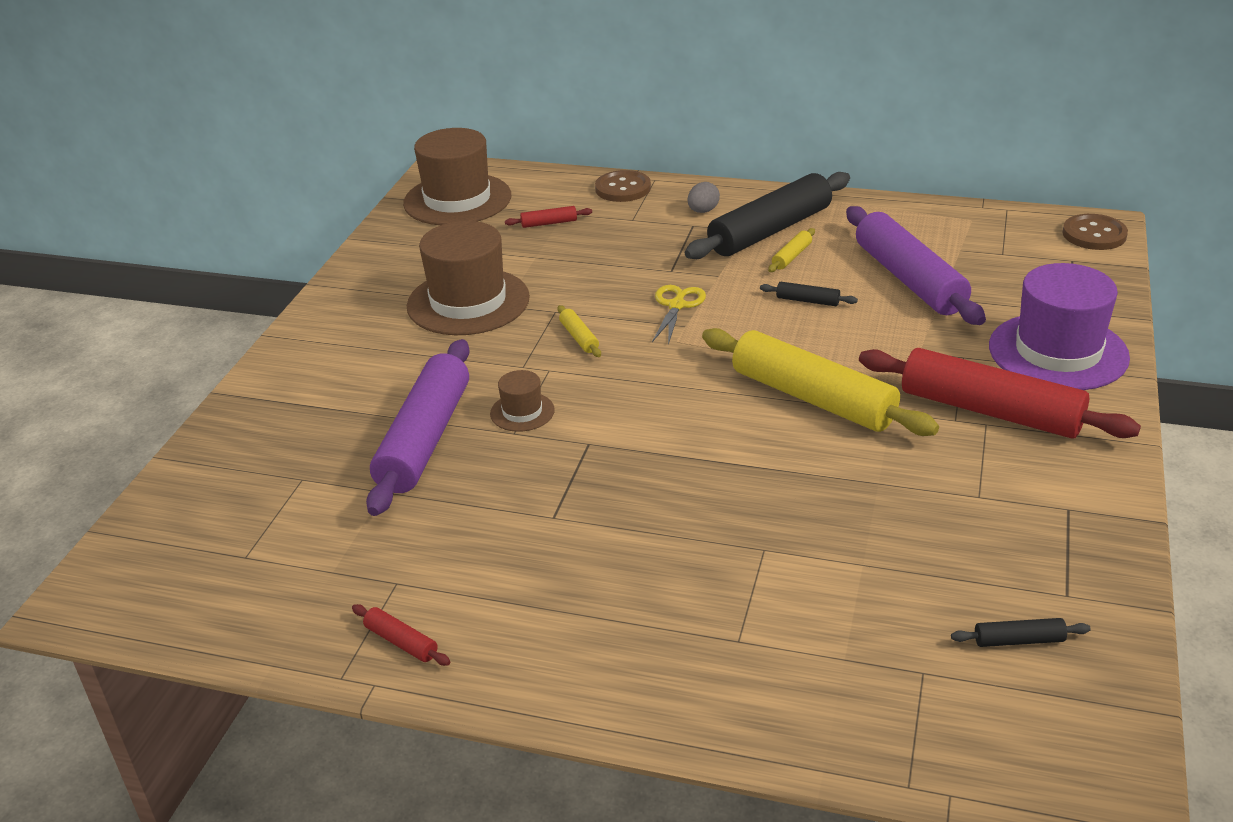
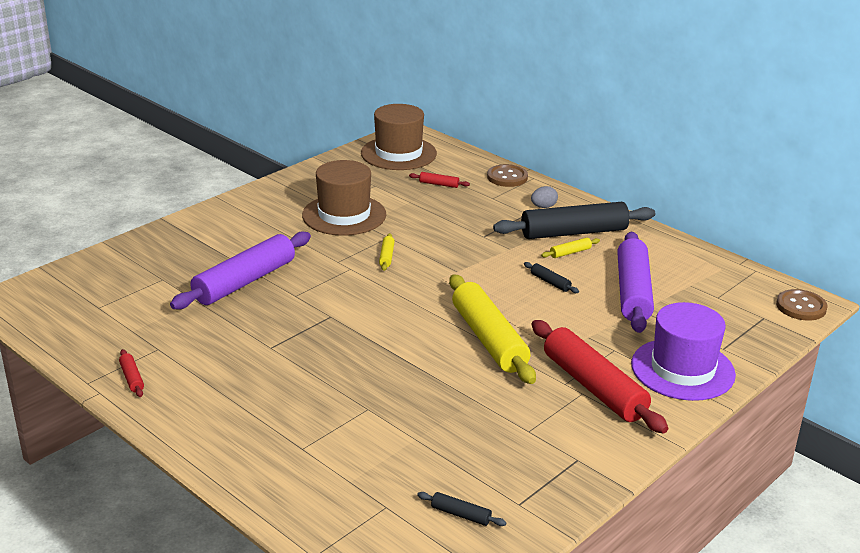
camera: 25 degrees right, 5 degrees down
brown hat [490,370,555,432] -> none
yellow scissors [652,285,706,345] -> none

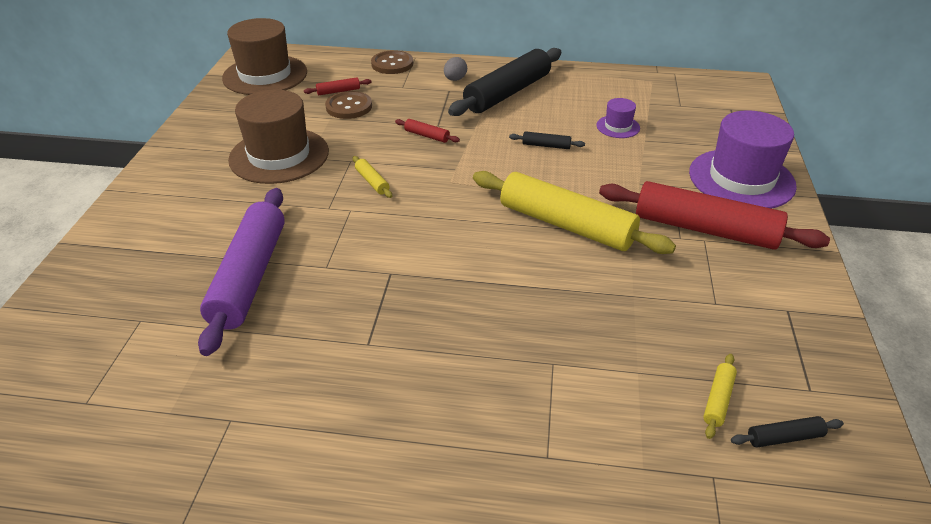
camera: 35 degrees left, 10 degrees up
red rolling pin [119,349,144,397] -> red rolling pin moved to [395,119,460,143]
yellow rolling pin [541,238,600,258] -> yellow rolling pin moved to [703,354,737,439]
purple rolling pin [617,232,654,333] -> purple hat [596,98,640,138]
brown button [776,289,828,321] -> brown button moved to [325,91,372,119]

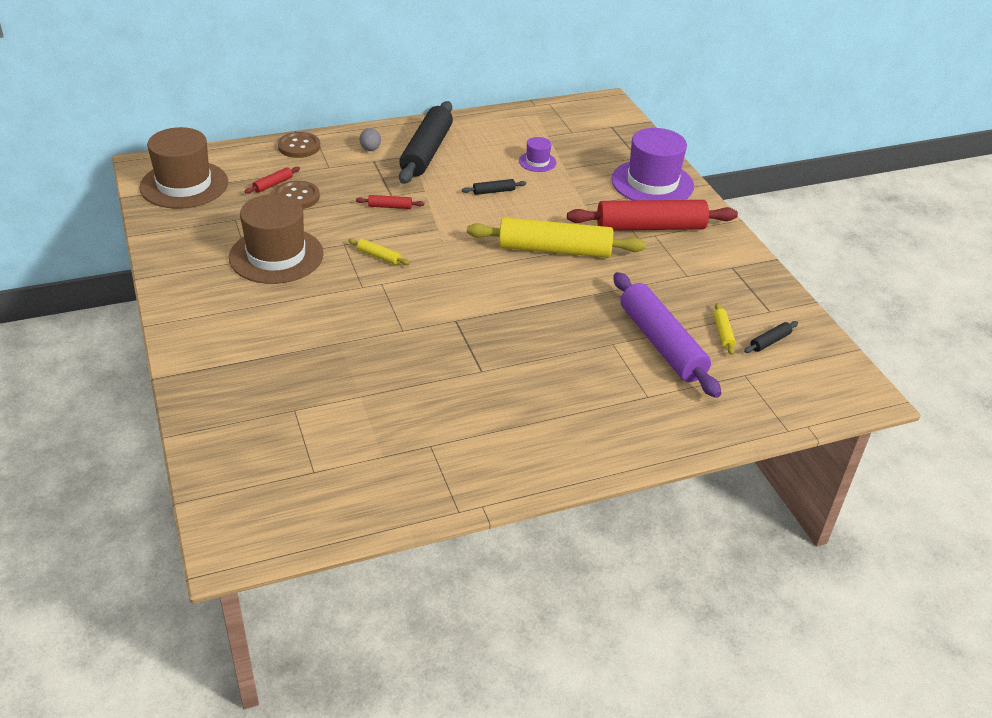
camera: 30 degrees left, 0 degrees up
purple rolling pin [198,188,285,356] -> purple rolling pin moved to [613,272,721,398]

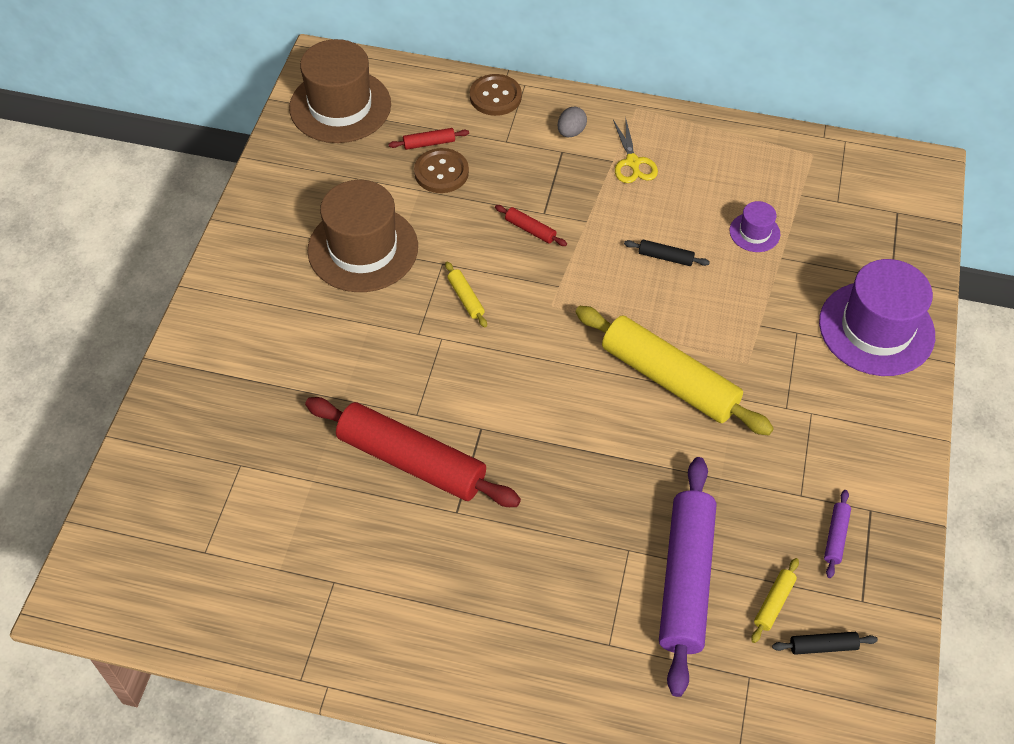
camera: 35 degrees right, 15 degrees up
black rolling pin [399,101,453,184] -> yellow scissors [613,117,658,183]
red rolling pin [567,200,738,231] -> red rolling pin moved to [305,397,521,507]
none -> purple rolling pin [824,490,851,578]

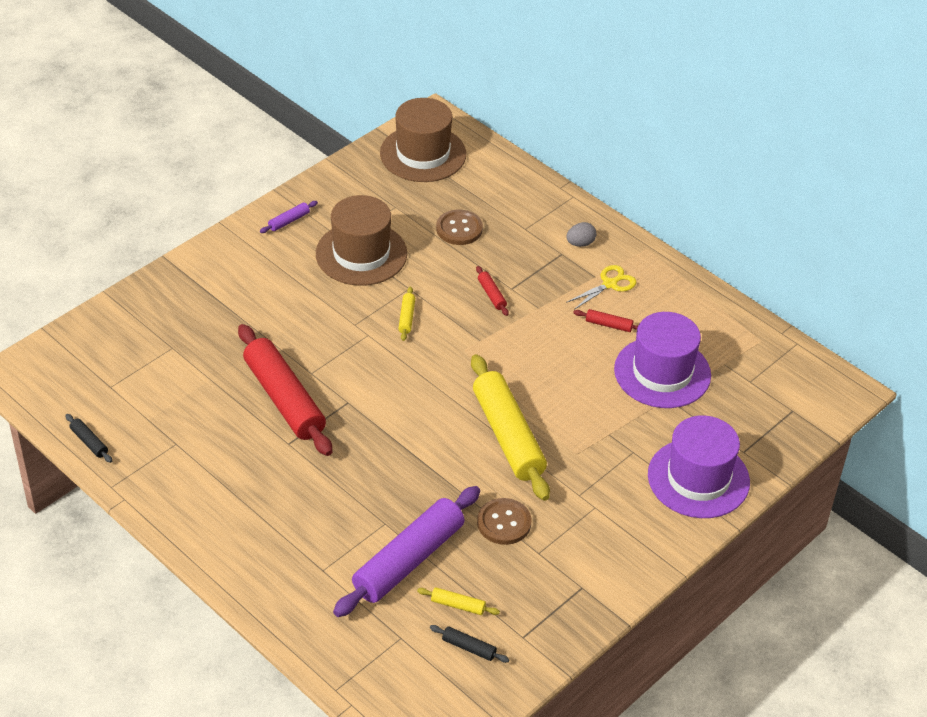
camera: 30 degrees right, 10 degrees down
red rolling pin [389,128,469,150] -> red rolling pin moved to [573,309,638,332]
brown button [470,74,522,116] -> brown button moved to [477,498,531,545]
yellow scissors [613,117,658,183] -> yellow scissors turned 150 degrees counterclockwise [566,265,636,310]
black rolling pin [624,240,710,266] -> black rolling pin moved to [65,414,112,463]
purple hat [729,201,781,252] -> purple hat [614,312,711,408], size x2.15
yellow rolling pin [751,558,799,643] -> yellow rolling pin turned 45 degrees clockwise [417,587,500,615]
purple rolling pin [824,490,851,578] -> purple rolling pin moved to [260,201,318,233]

